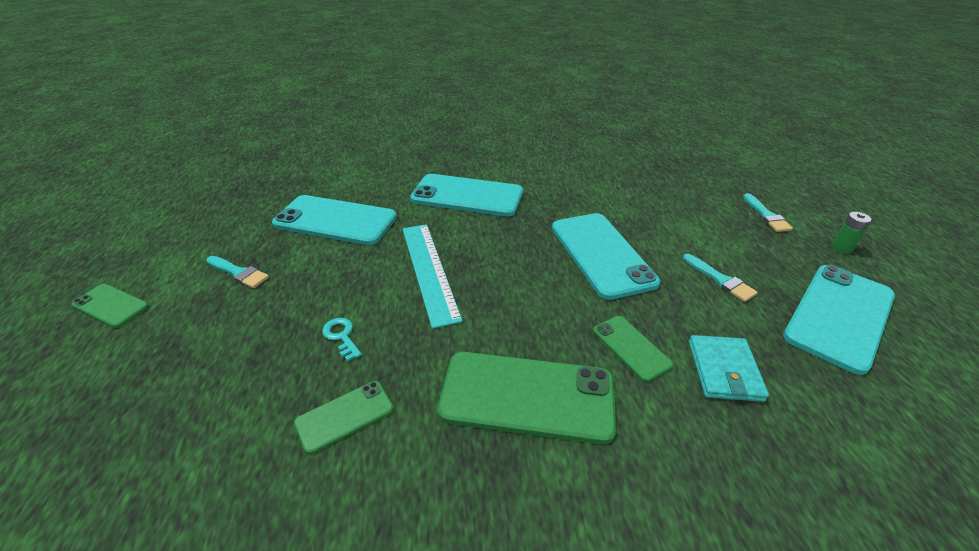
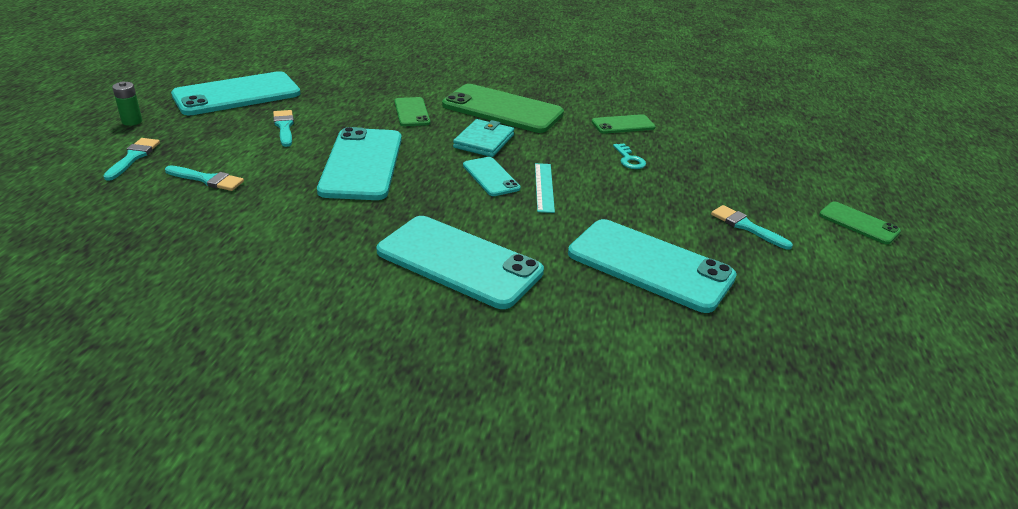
camera: 165 degrees left, 5 degrees down
turquoise ruler [403,224,463,329] -> turquoise ruler [535,163,555,213], size x0.57
turquoise wallet [689,335,769,402] -> turquoise wallet moved to [453,119,514,157]
none -> turquoise brush [165,165,244,191]
none -> turquoise phone [463,157,521,196]

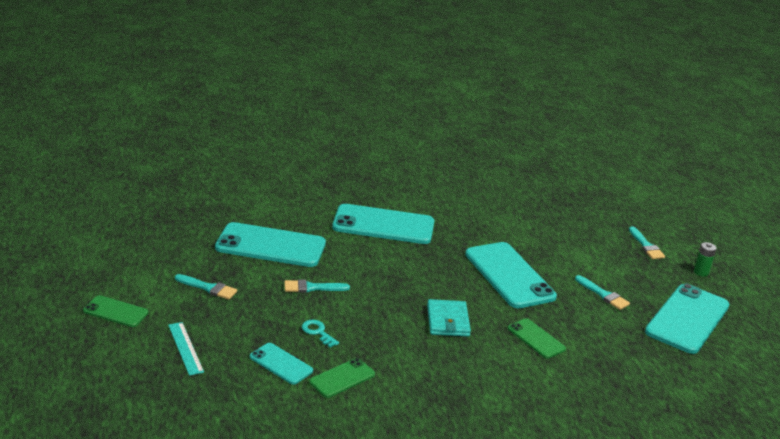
camera: 155 degrees right, 5 degrees down
turquoise brush [165,165,244,191] -> turquoise brush moved to [284,279,350,293]
green phone [442,84,564,133] -> none
turquoise phone [463,157,521,196] -> turquoise phone moved to [250,343,313,385]
turquoise ruler [535,163,555,213] -> turquoise ruler moved to [168,322,204,376]

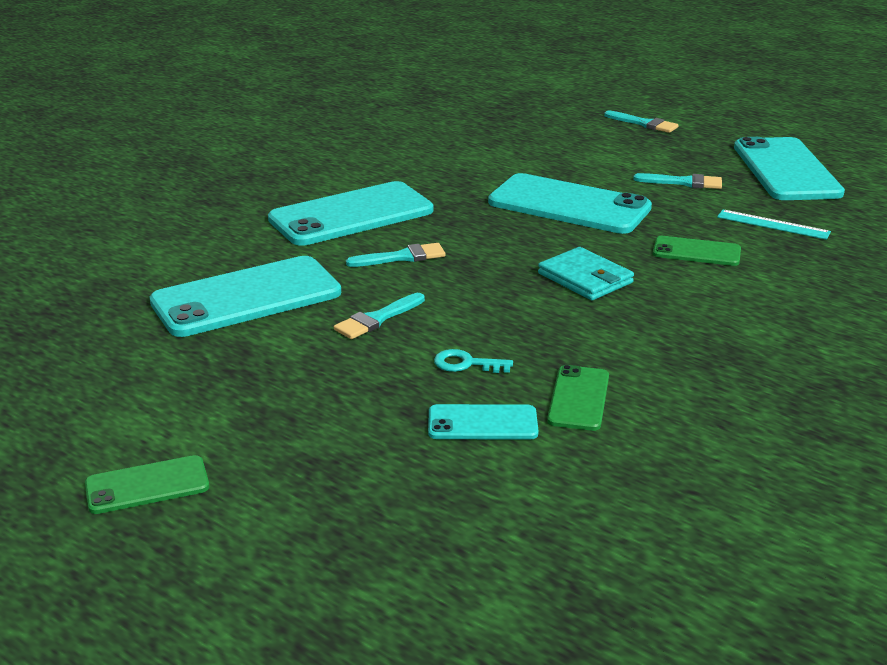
camera: 35 degrees left, 0 degrees up
turquoise ruler [168,322,204,376] -> turquoise ruler moved to [717,210,831,240]
turquoise brush [175,274,237,300] -> turquoise brush moved to [346,243,446,267]
green battery [694,242,717,276] -> none

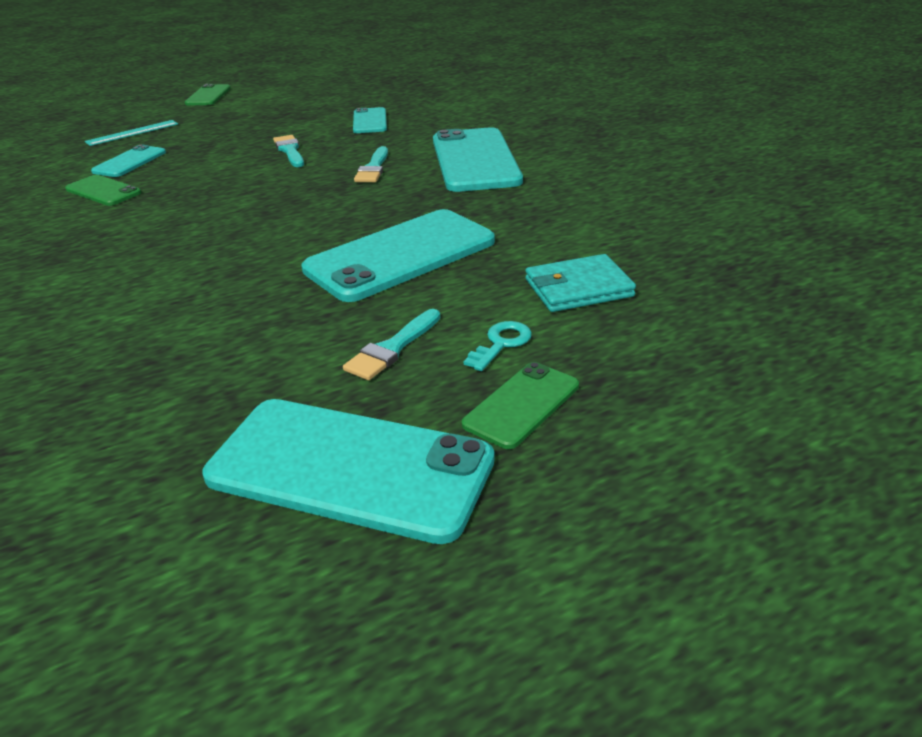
camera: 115 degrees right, 5 degrees up
turquoise phone [150,256,341,337] -> turquoise phone [353,107,387,133], size x0.51
turquoise key [434,349,513,373] -> turquoise key moved to [464,321,532,371]
turquoise wallet [538,247,634,300] -> turquoise wallet moved to [525,254,636,312]
turquoise brush [604,111,679,133] -> none
green phone [653,236,741,266] -> green phone moved to [462,362,579,449]
turquoise ruler [717,210,831,240] -> turquoise ruler moved to [85,120,178,146]

